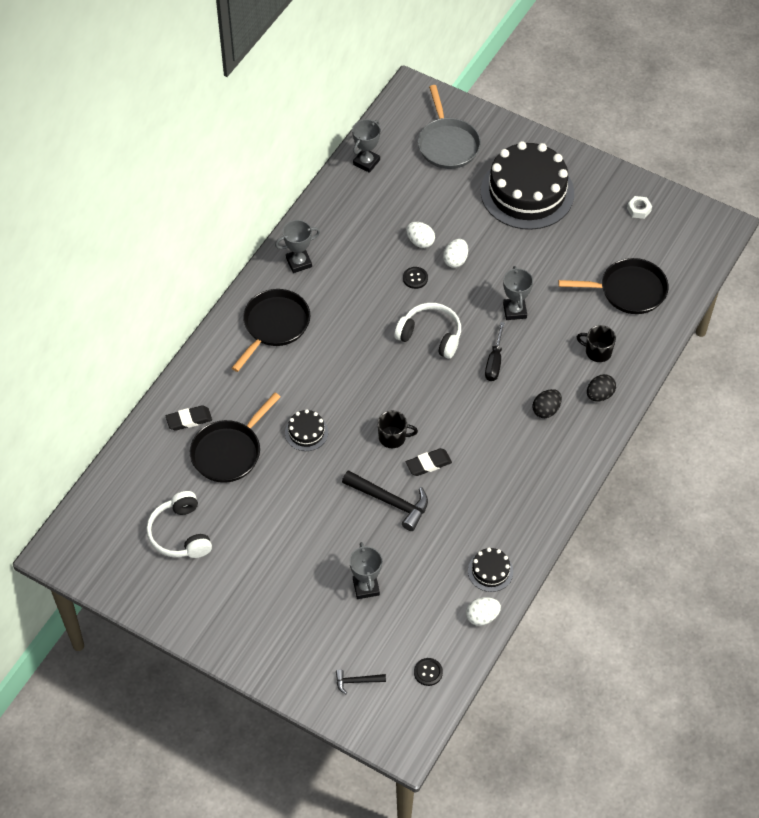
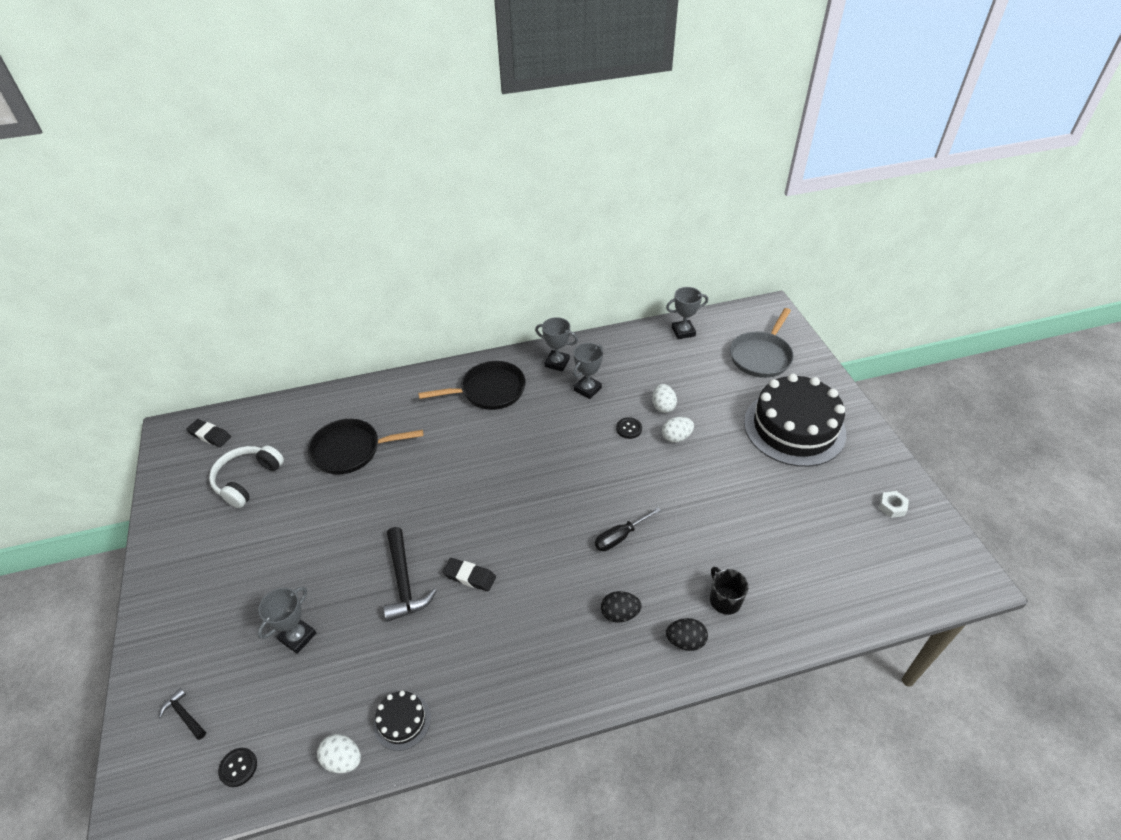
camera: 45 degrees right, 10 degrees down
black eraser [166,406,212,431] -> black eraser moved to [186,419,231,447]
black cake [285,409,328,451] -> none
black mug [377,410,418,448] -> none
white headphones [394,303,461,359] -> none
grey trophy [503,266,533,320] -> grey trophy moved to [573,343,603,399]
black pan [559,258,669,314] -> none

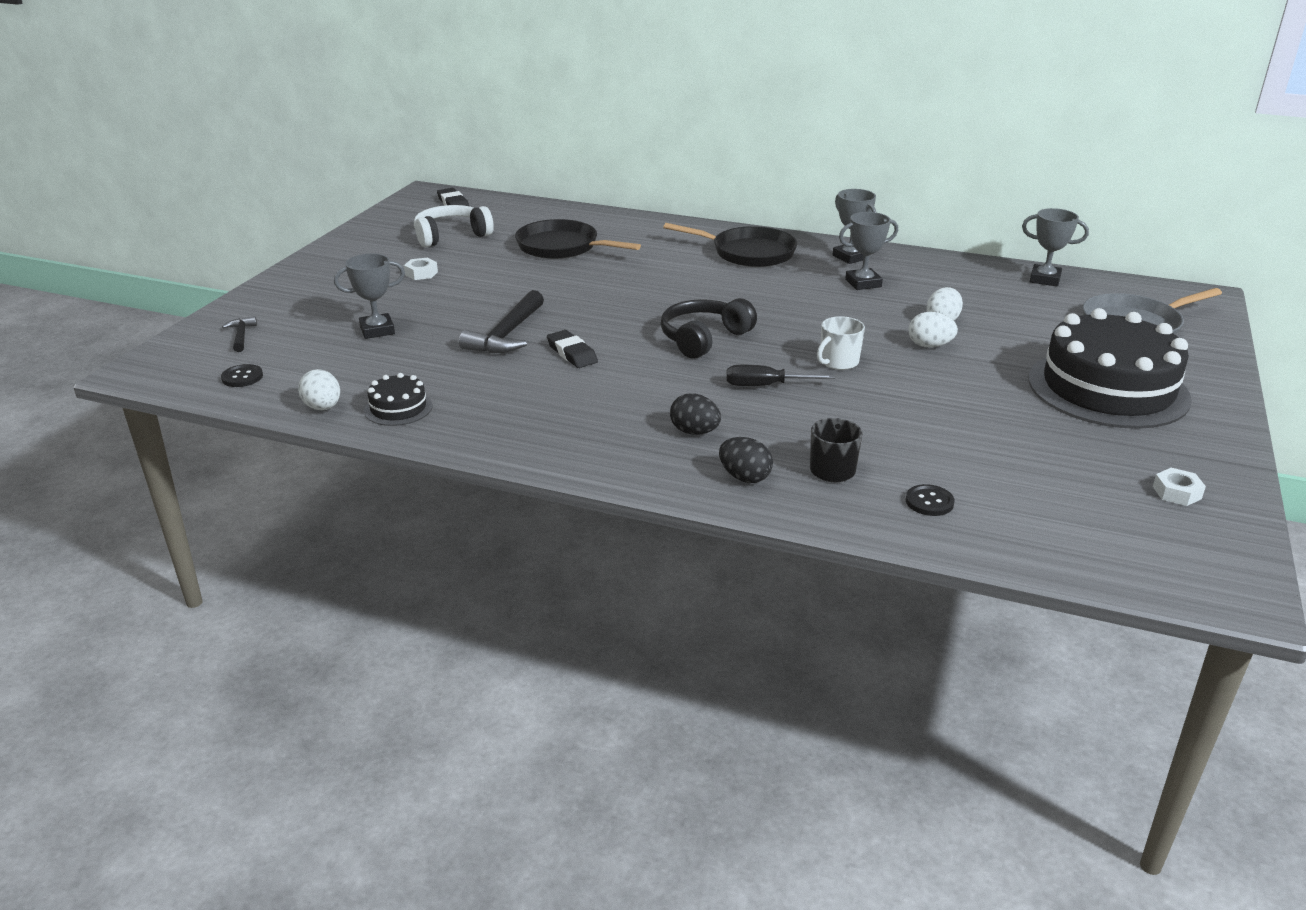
camera: 35 degrees right, 15 degrees down
black button [616,417,642,439] -> black button moved to [906,484,955,516]
none -> white nut [404,258,438,280]
none -> black headphones [661,298,757,359]
none -> white mug [817,316,865,370]

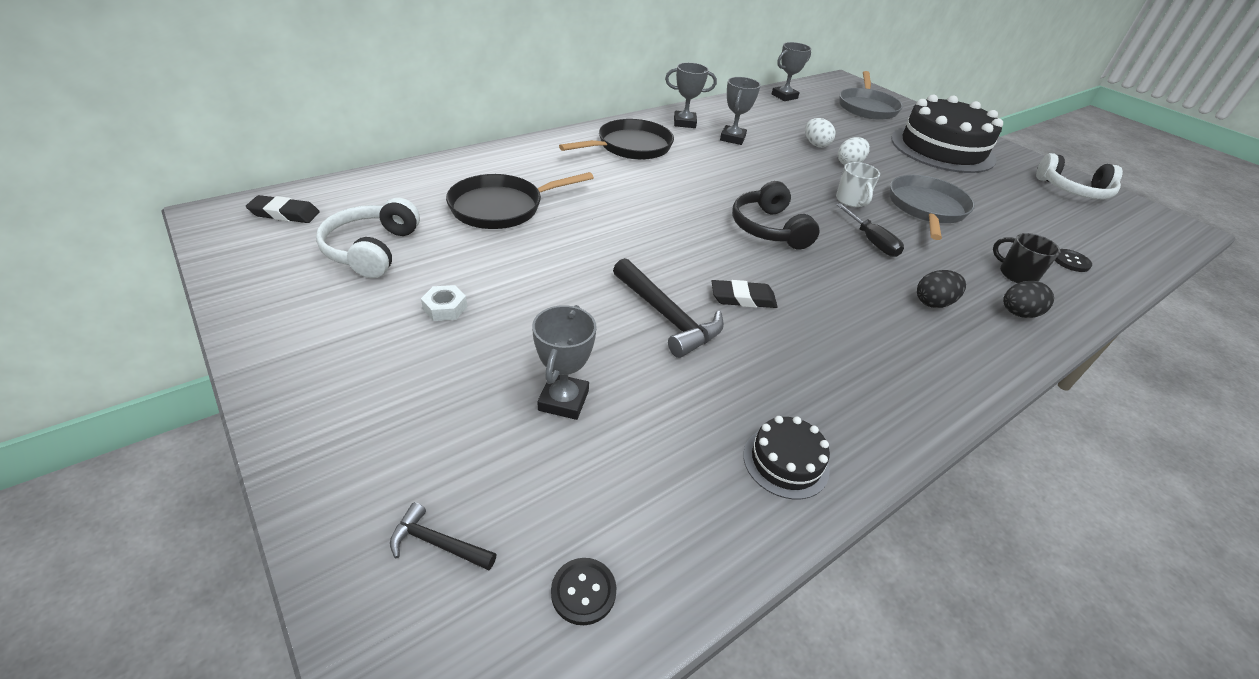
camera: 60 degrees left, 10 degrees up
white egg [298,369,340,410] -> none
black screwdriver [726,365,835,386] -> black screwdriver turned 60 degrees counterclockwise [836,203,904,257]
white nut [1153,468,1206,506] -> white headphones [1036,153,1123,199]
none -> grey pan [890,175,975,240]

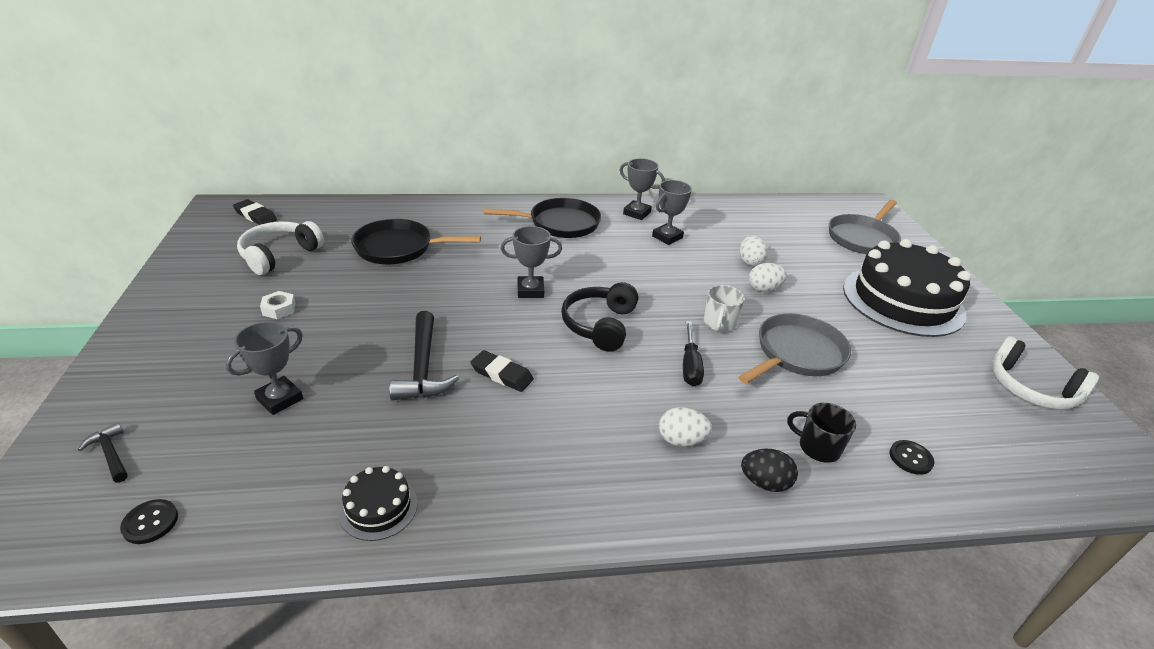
camera: 30 degrees right, 5 degrees down
grey trophy [772,42,811,101] -> grey trophy moved to [500,226,562,298]
black egg [917,270,966,308] -> white egg [659,407,712,447]
black mug [993,233,1060,283] -> black mug turned 45 degrees counterclockwise [787,403,856,463]

